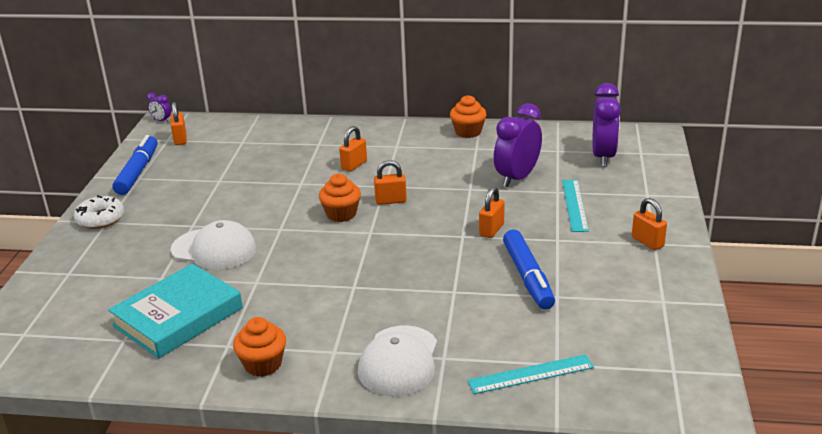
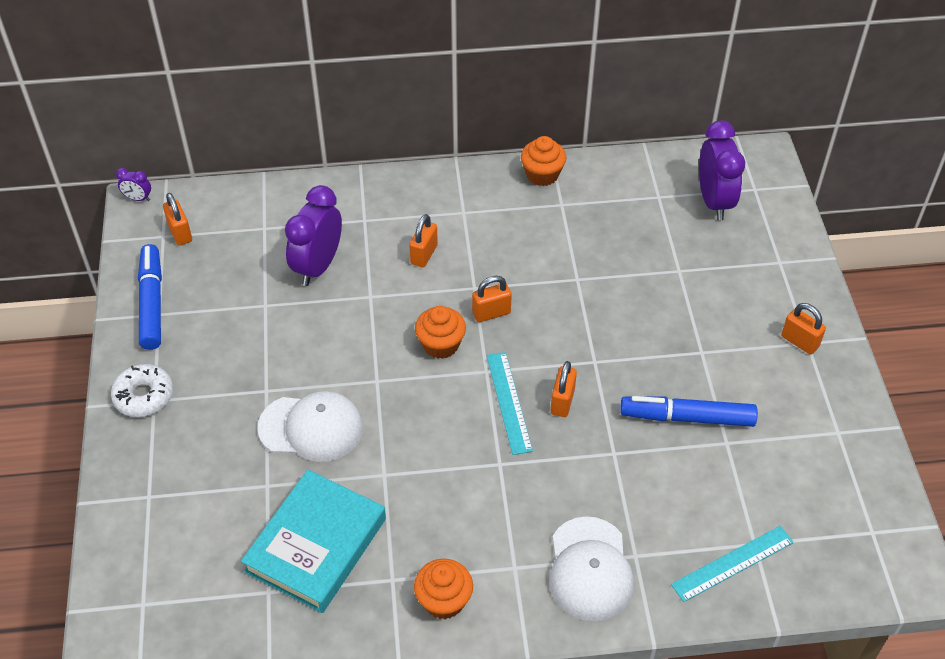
camera: 15 degrees left, 20 degrees up
orange padlock [479,187,505,238] -> orange padlock moved to [551,361,577,417]
purple clock [494,103,542,187] -> purple clock moved to [285,185,342,286]
blue marker [503,230,555,310] -> blue marker turned 120 degrees clockwise [620,396,758,427]
turquoise ruler [562,180,589,232] -> turquoise ruler moved to [487,352,533,455]

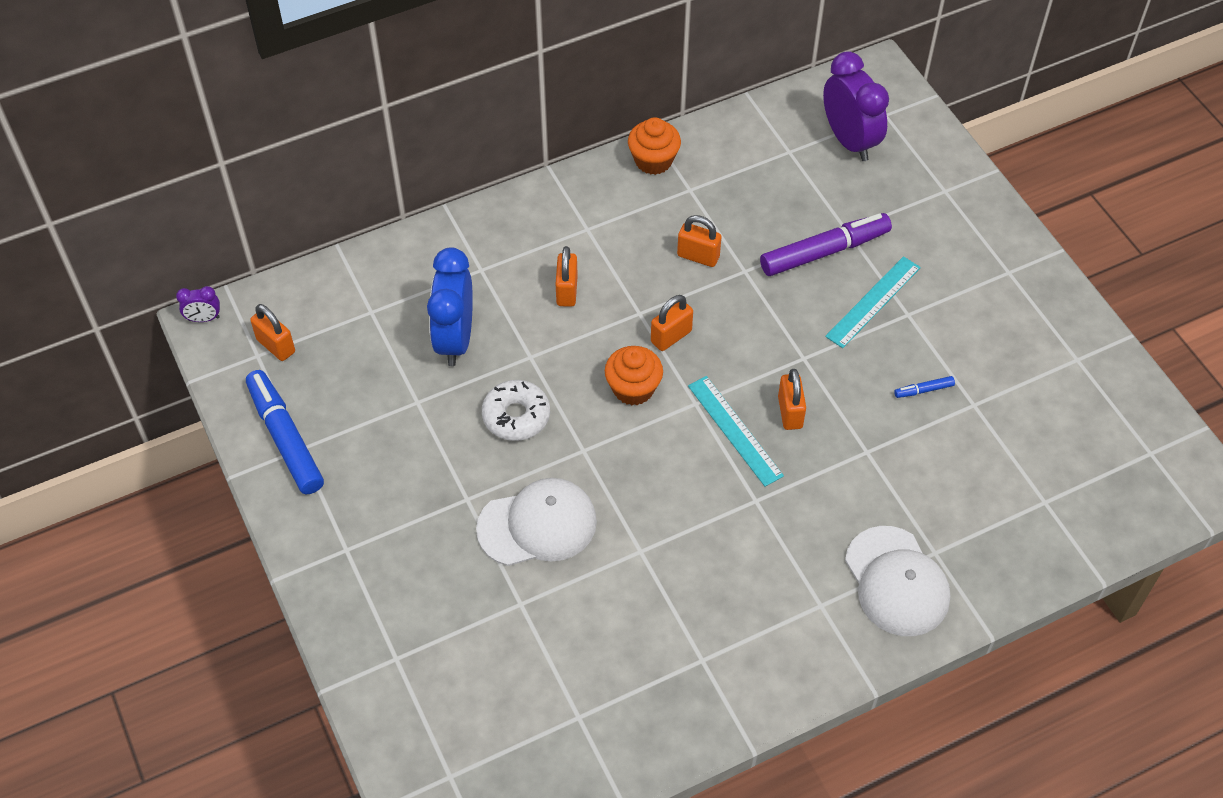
camera: 20 degrees left, 5 degrees up
white donut [111,364,173,417] -> white donut moved to [482,380,550,441]
turquoise book [241,470,386,613] -> none
purple clock [285,185,342,286] -> blue clock [427,247,473,366]
orange cupcake [414,559,473,619] -> none
blue marker [620,396,758,427] -> blue marker [894,376,955,398], size x0.42
turquoise ruler [671,526,794,602] -> turquoise ruler moved to [825,256,921,348]
orange padlock [781,303,826,354] -> orange padlock moved to [677,215,722,267]
none -> purple marker [760,213,892,276]

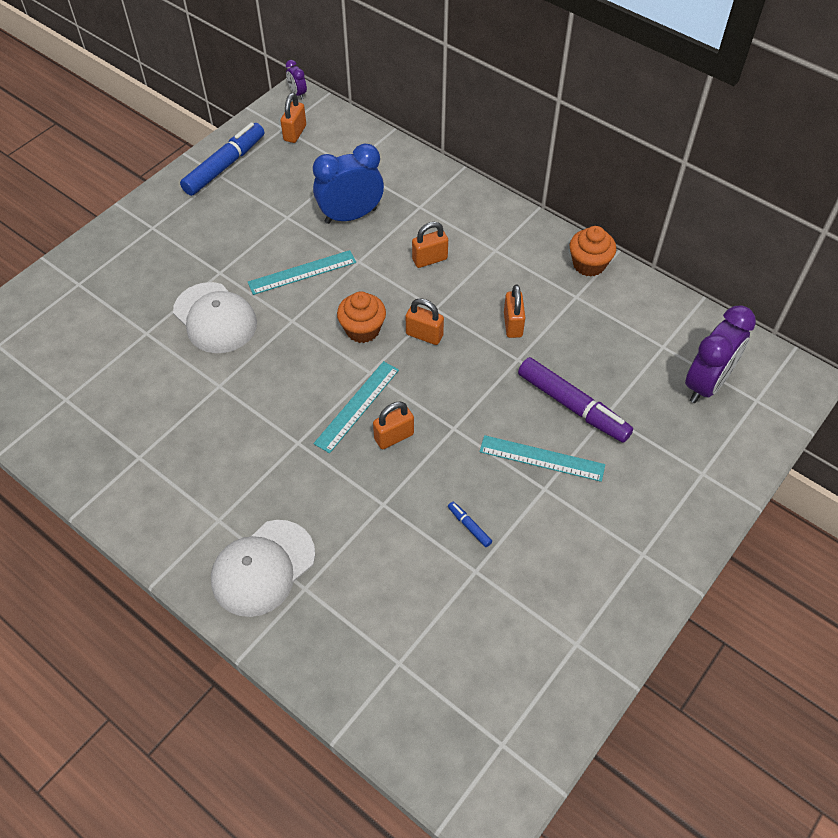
camera: 65 degrees right, 0 degrees up
white donut [482,380,550,441] -> turquoise ruler [248,250,356,295]

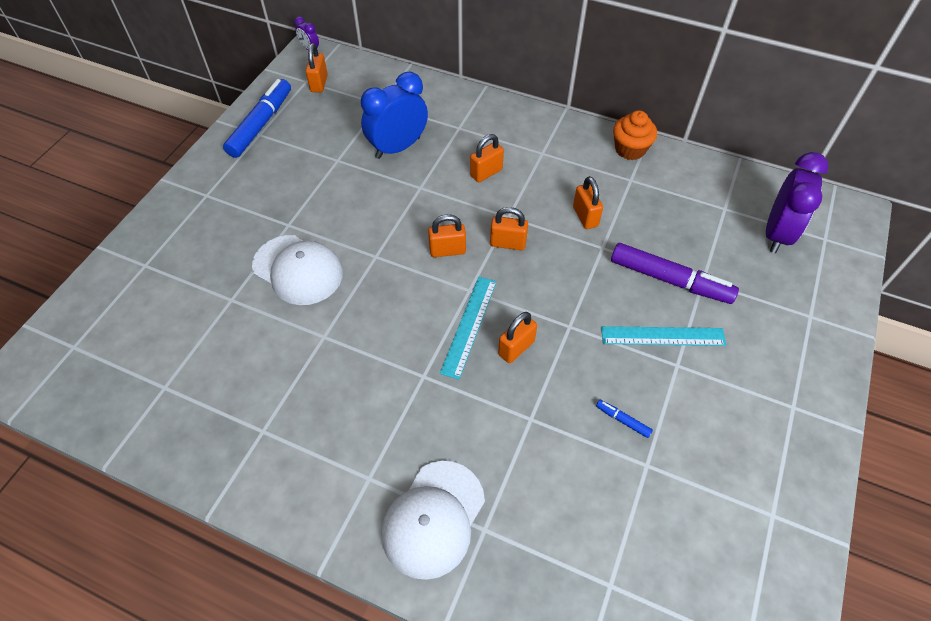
camera: 15 degrees left, 0 degrees up
turquoise ruler [248,250,356,295] -> none
orange cupcake [337,292,386,343] -> orange padlock [428,214,466,257]

